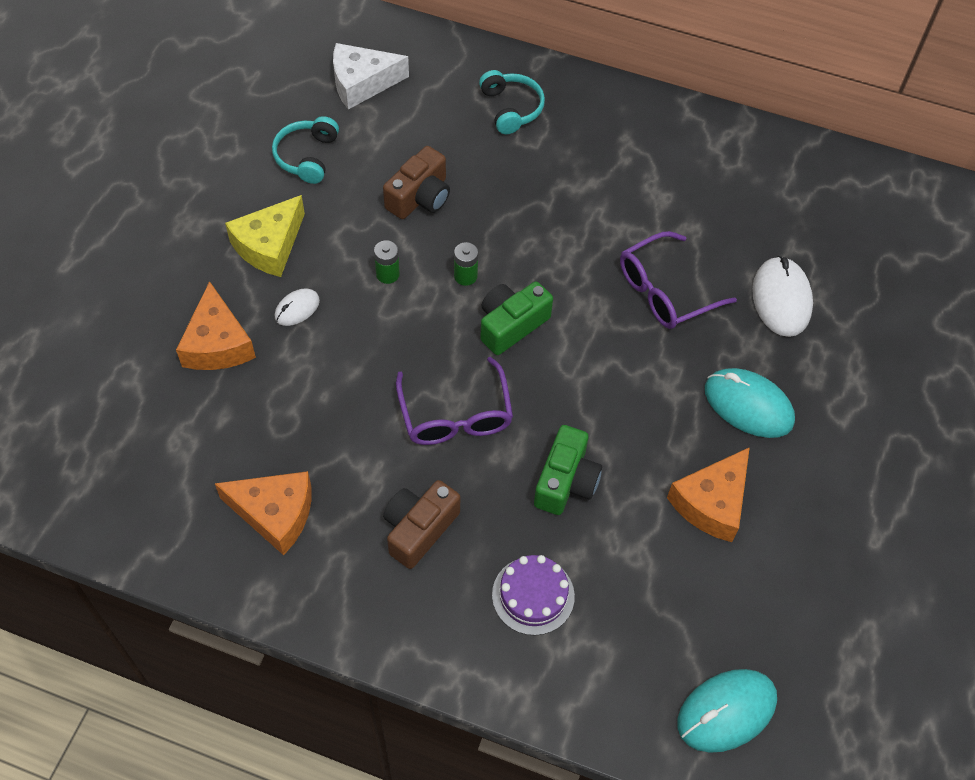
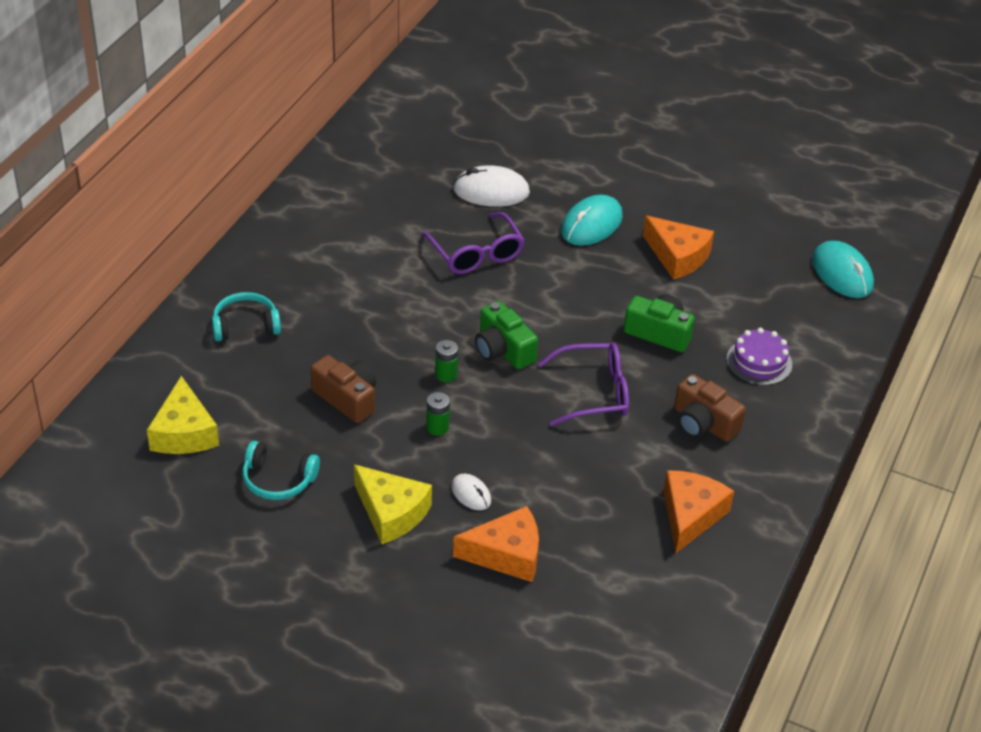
camera: 85 degrees left, 15 degrees down
white cheese [333,43,409,109] -> yellow cheese [147,376,219,454]

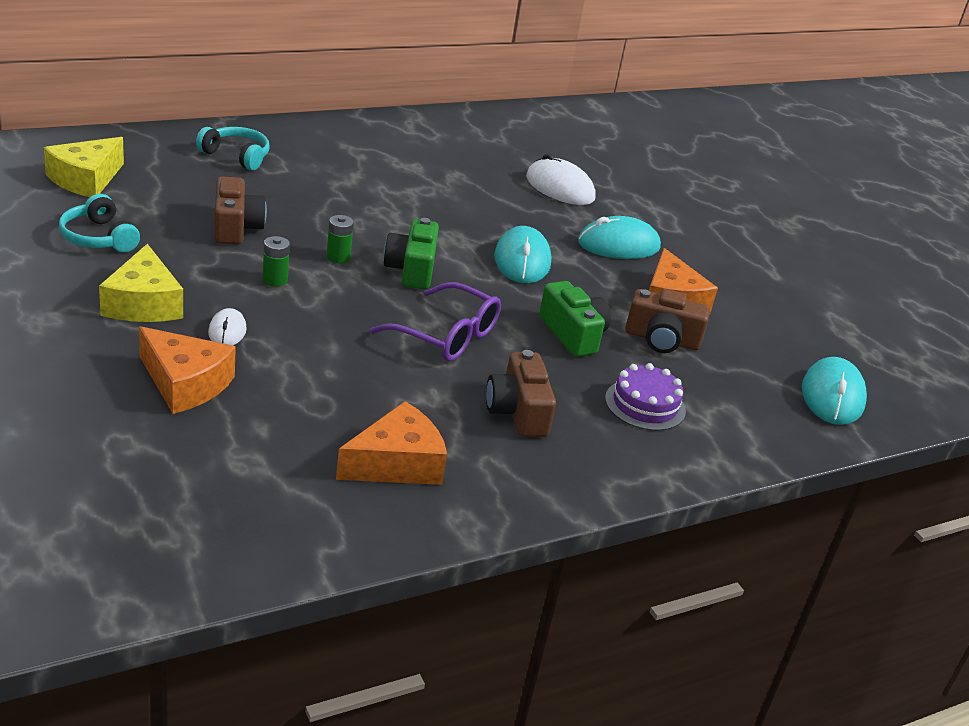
camera: 35 degrees right, 10 degrees down
purple glasses [421,212,525,274] -> none
none -> turquoise mouse [494,226,551,283]
none -> brown camera [625,289,710,353]

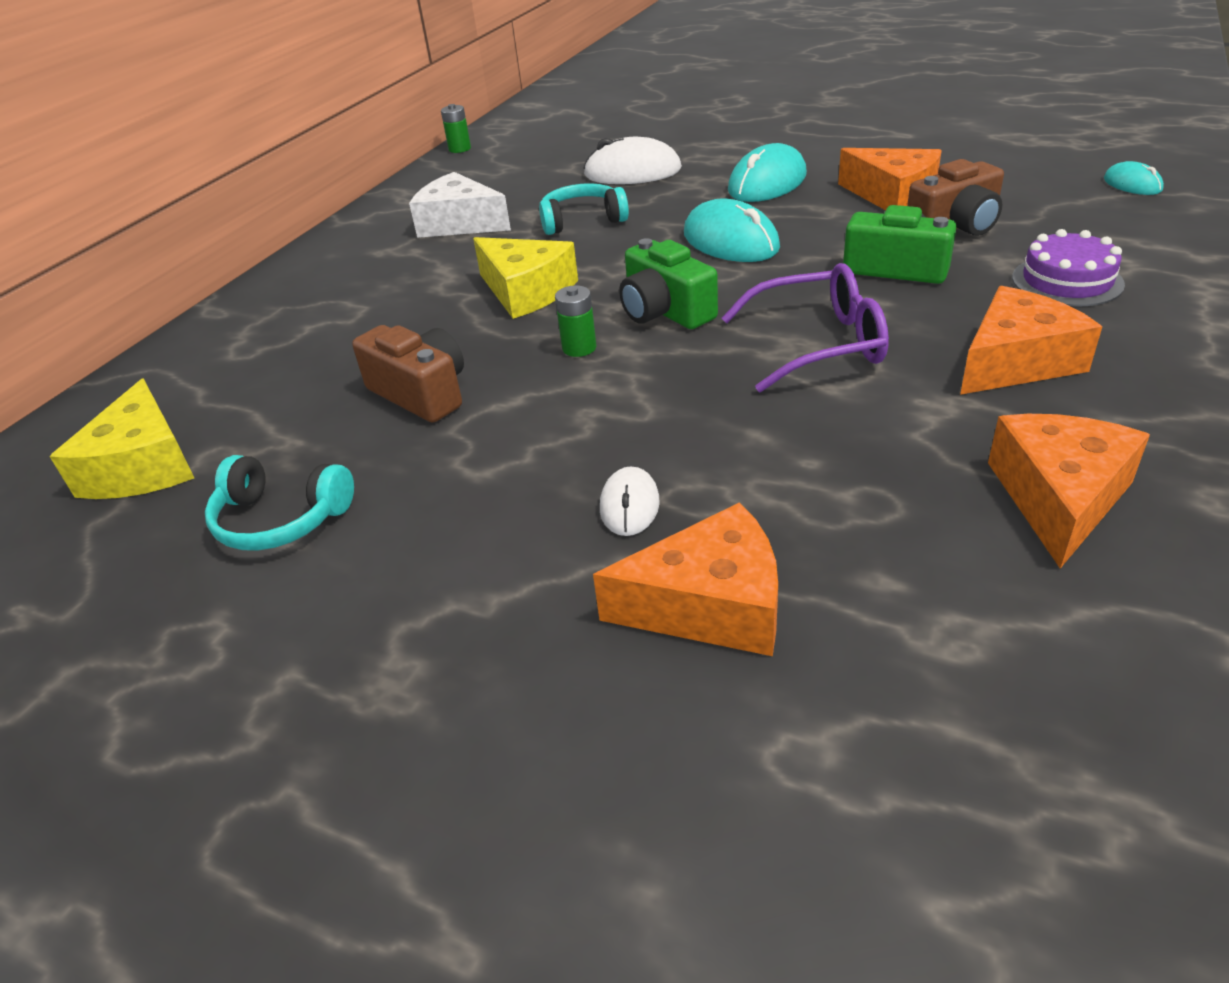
camera: 30 degrees left, 5 degrees up
yellow cheese [99,244,183,322] -> yellow cheese moved to [473,237,578,319]
turquoise headphones [196,127,270,170] -> turquoise headphones moved to [539,183,629,235]
white mouse [208,308,247,345] -> white mouse turned 45 degrees clockwise [600,466,660,536]
green battery [262,236,290,287] -> green battery moved to [441,104,471,153]
brown camera [486,350,556,437] -> orange cheese [960,286,1102,395]
turquoise mouse [802,357,867,425] -> turquoise mouse [1104,161,1164,195], size x0.55
none -> white cheese [409,172,511,238]

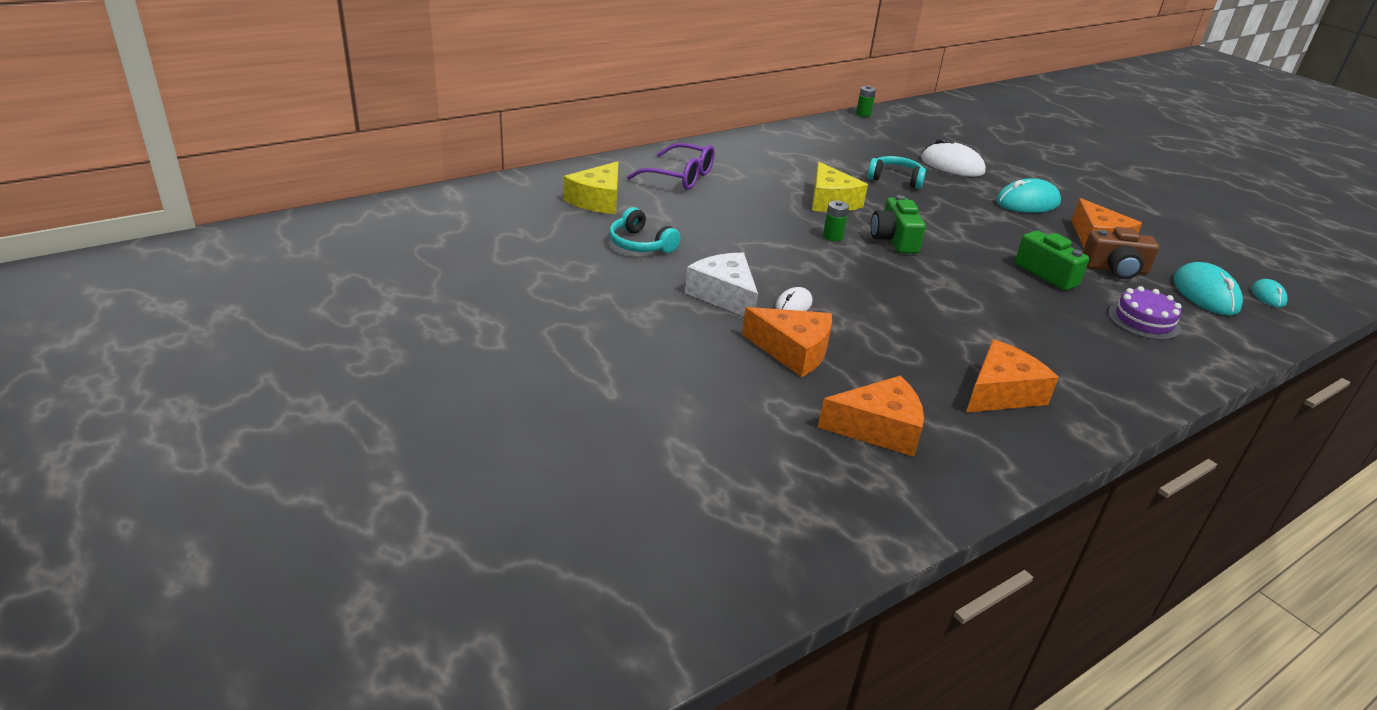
camera: 25 degrees right, 5 degrees down
brown camera [352,325,464,422] -> none
white cheese [409,172,511,238] -> white cheese moved to [685,253,758,316]
turquoise mouse [684,199,780,262] -> turquoise mouse moved to [1173,262,1243,316]
purple glasses [722,263,889,393] -> purple glasses moved to [627,143,715,190]
orange cheese [960,286,1102,395] -> orange cheese moved to [818,376,924,457]

